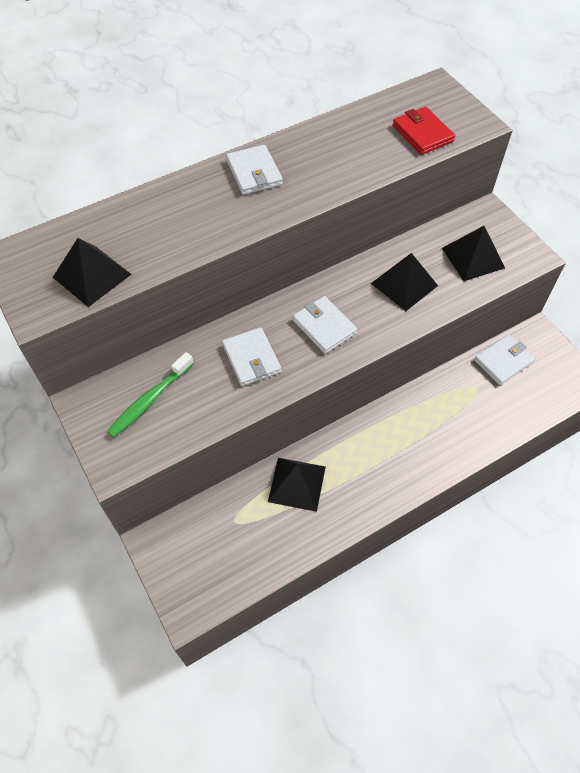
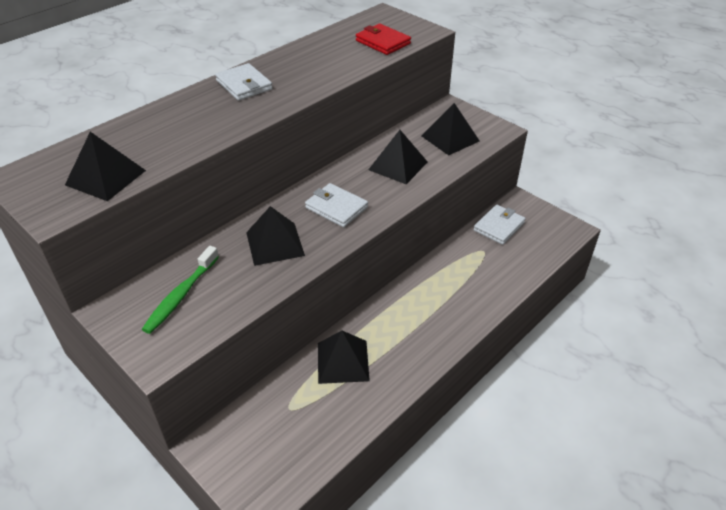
camera: 15 degrees left, 15 degrees down
white wallet [222,327,281,386] -> black pyramid [246,206,305,266]

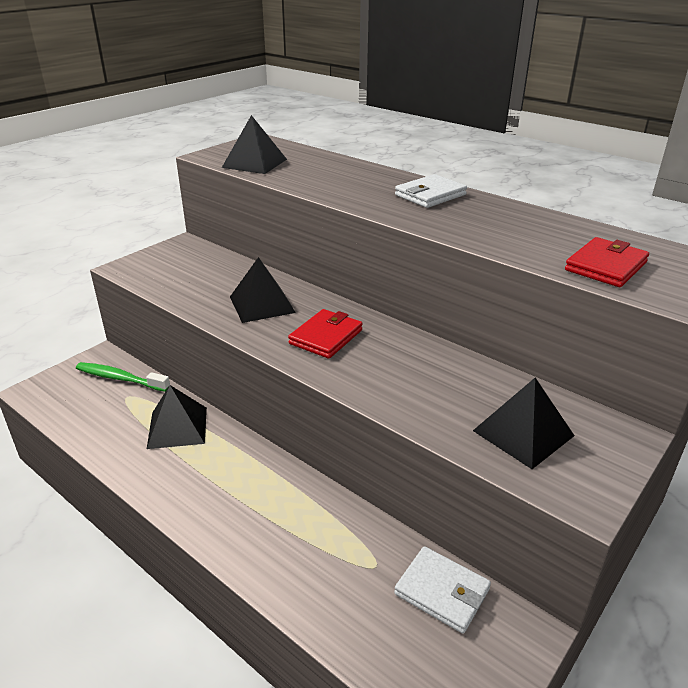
camera: 85 degrees right, 10 degrees down
green toothbrush [142,246,219,334] -> green toothbrush moved to [76,362,170,392]
white wallet [305,183,368,227] -> red wallet [288,309,363,359]
black pyramid [368,130,428,184] -> none

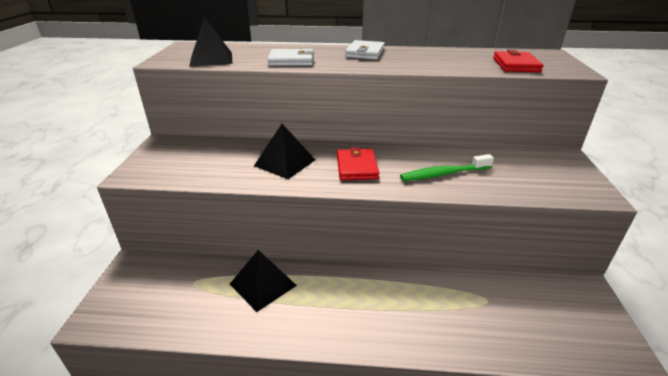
camera: 35 degrees left, 0 degrees up
green toothbrush [76,362,170,392] -> green toothbrush moved to [400,154,494,181]
white wallet [394,546,491,634] -> white wallet moved to [267,49,314,66]
black pyramid [473,378,574,469] -> none

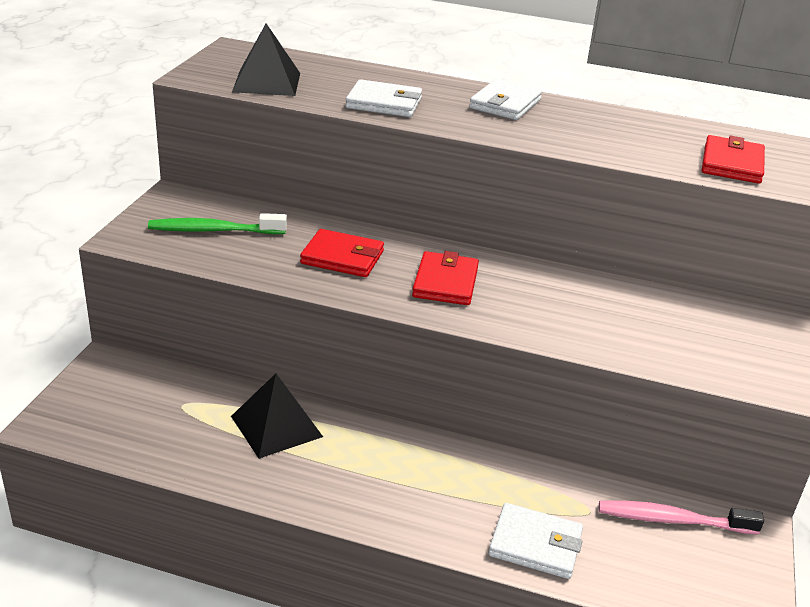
camera: 10 degrees right, 0 degrees up
black pyramid [254,124,315,179] -> red wallet [300,229,384,277]
green toothbrush [400,154,494,181] -> green toothbrush moved to [148,213,287,234]
none -> white wallet [488,503,583,579]
none -> pink toothbrush [599,500,764,534]

